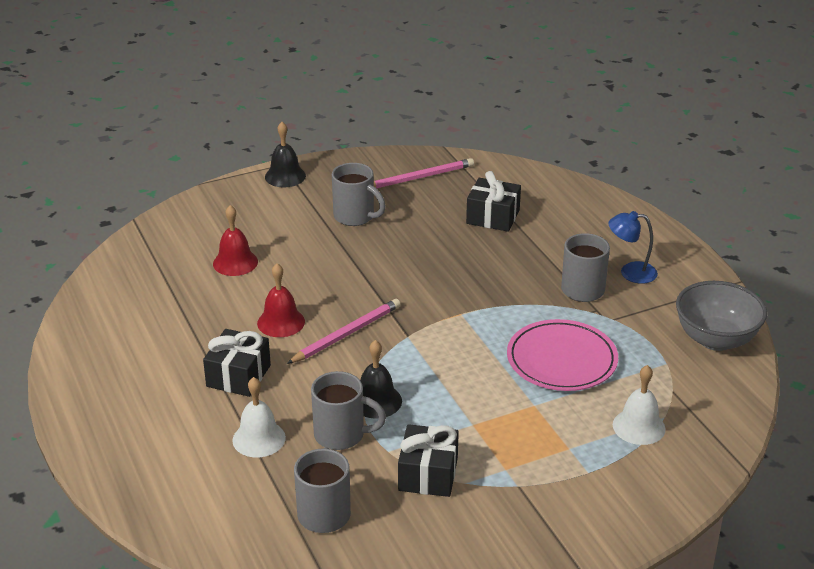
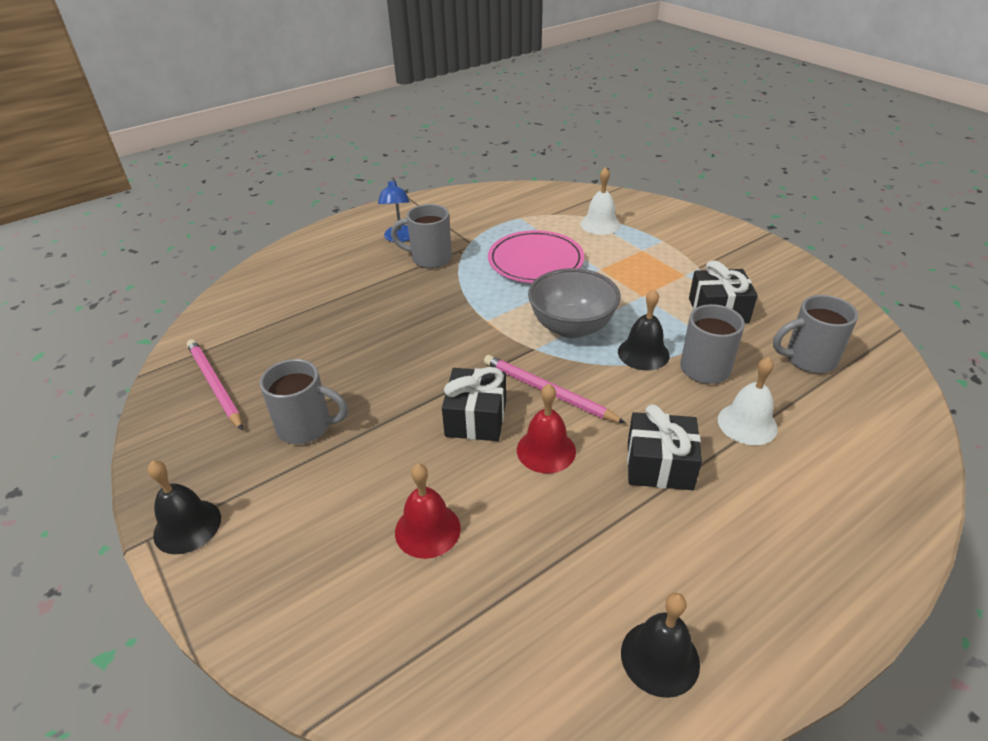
camera: 100 degrees left, 5 degrees up
grey mug [332,163,386,226] -> grey mug turned 75 degrees clockwise [260,359,348,444]
black gift [466,171,521,232] -> black gift moved to [442,367,506,441]
grey bowl [676,281,767,351] -> grey bowl moved to [528,268,621,338]
none -> black bell [621,593,700,698]

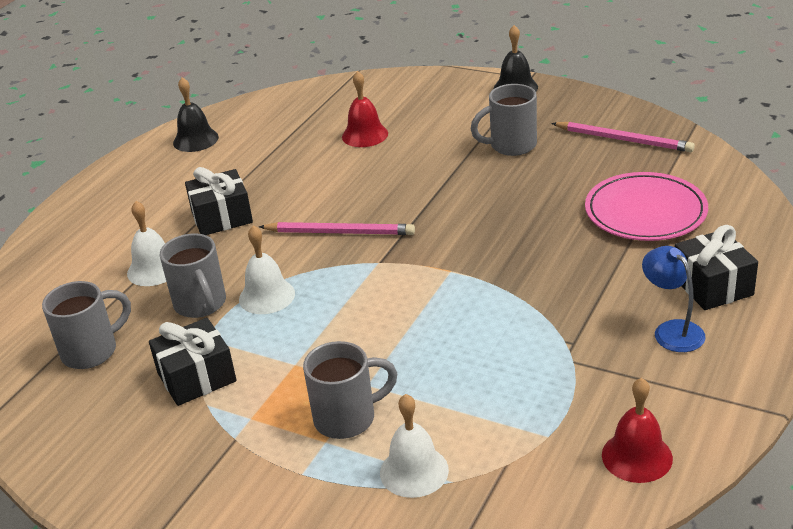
camera: 155 degrees right, 5 degrees down
grey mug [391,204,452,268] -> grey mug moved to [303,341,398,439]
black gift [442,367,506,441] -> black gift moved to [675,225,758,310]
pink plate [488,230,584,283] -> pink plate moved to [585,172,708,241]
red bell [517,384,576,473] -> red bell moved to [602,378,673,483]
grey bowl [528,268,621,338] -> none
black bell [618,289,670,371] -> white bell [239,226,295,314]

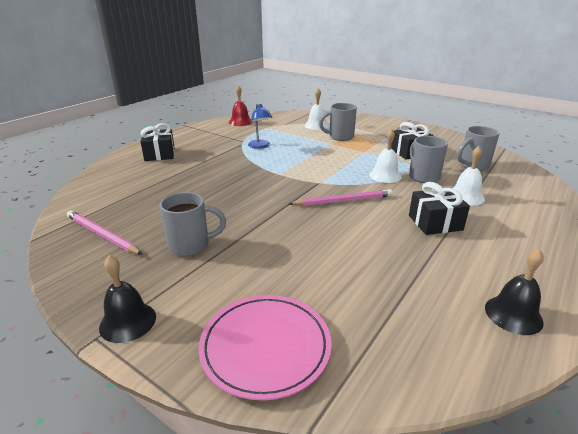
camera: 175 degrees left, 5 degrees down
pink pencil [259,222,415,235] -> pink pencil turned 150 degrees clockwise [289,189,393,206]
red bell [342,71,388,147] -> none
pink plate [585,172,708,241] -> pink plate moved to [199,295,332,400]
blue lamp [642,246,706,352] -> blue lamp moved to [248,103,272,149]

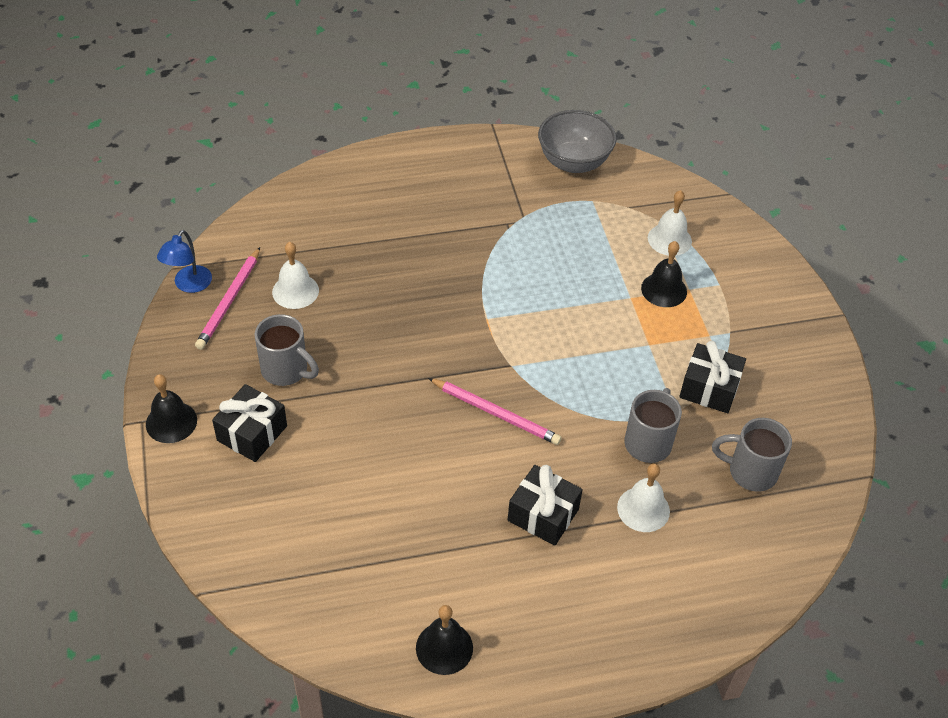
camera: 40 degrees right, 20 degrees up
pink pencil [67,210,143,255] -> pink pencil turned 150 degrees counterclockwise [195,247,260,350]
black gift [140,123,175,161] -> black gift moved to [212,384,287,462]
pink plate [199,295,332,400] -> none
red bell [229,85,252,126] -> grey bowl [538,110,616,173]
blue lamp [248,103,272,149] -> blue lamp moved to [157,230,212,293]
grey mug [319,103,357,141] -> black bell [641,241,687,307]
white bell [369,129,402,183] -> white bell moved to [272,242,319,309]

